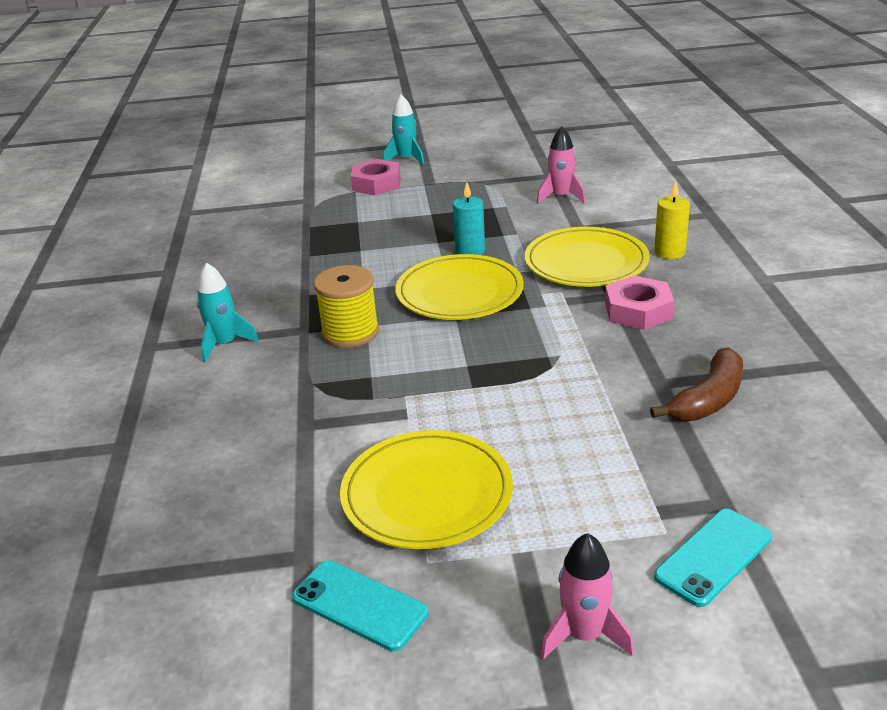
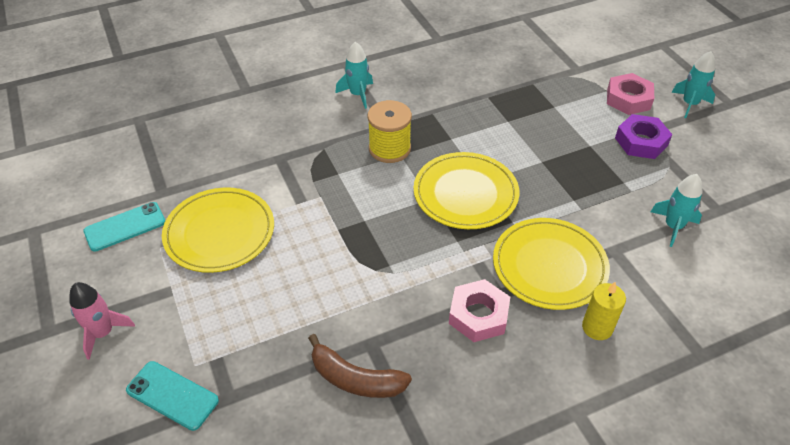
camera: 70 degrees right, 15 degrees up
turquoise phone [292,560,428,651] -> turquoise phone turned 45 degrees clockwise [83,202,165,252]
turquoise candle [453,182,485,255] -> none
pink rocket [537,126,585,203] -> turquoise rocket [651,174,703,247]
none -> purple nut [615,114,672,159]

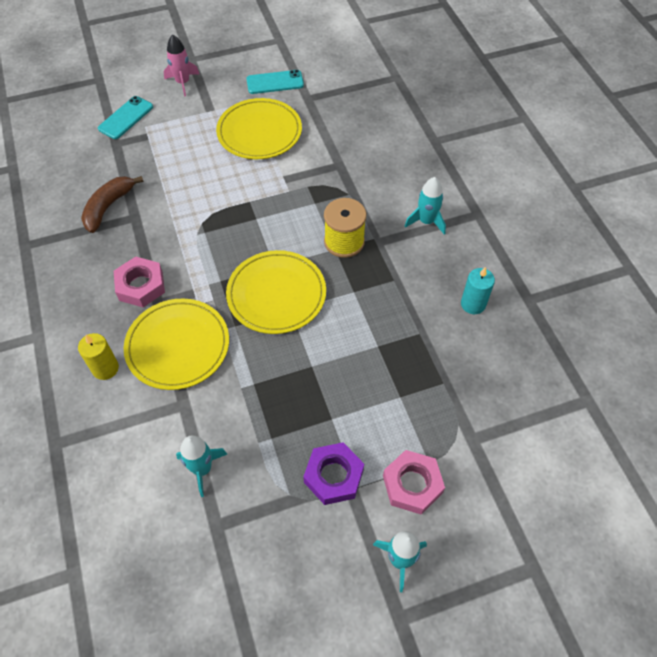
camera: 95 degrees right, 10 degrees up
turquoise phone [83,202,165,252] -> turquoise phone turned 75 degrees counterclockwise [246,70,304,94]
none -> turquoise candle [461,267,495,314]

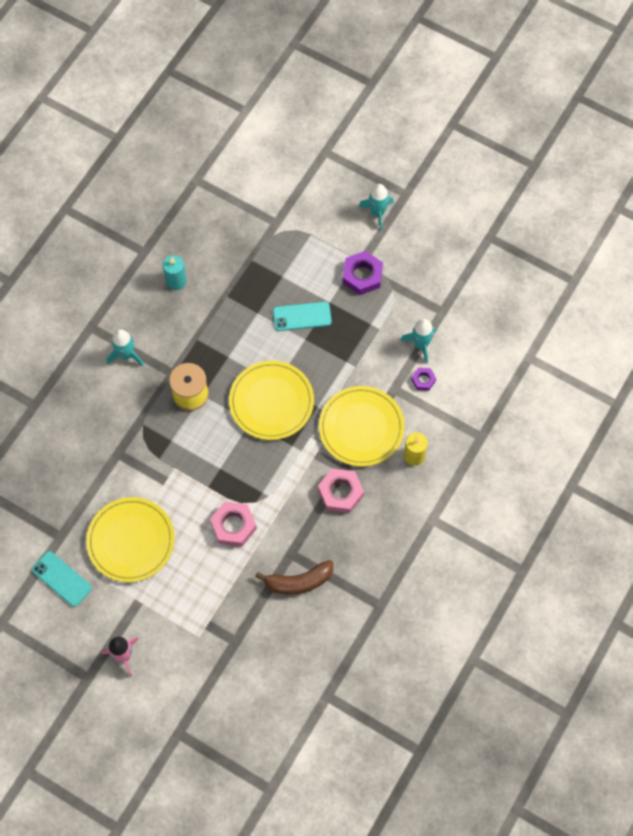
camera: 130 degrees left, 10 degrees up
turquoise phone [98,96,153,139] -> turquoise phone moved to [273,302,332,331]
pink nut [383,450,445,515] -> pink nut moved to [210,501,257,547]
none -> purple nut [411,367,436,391]

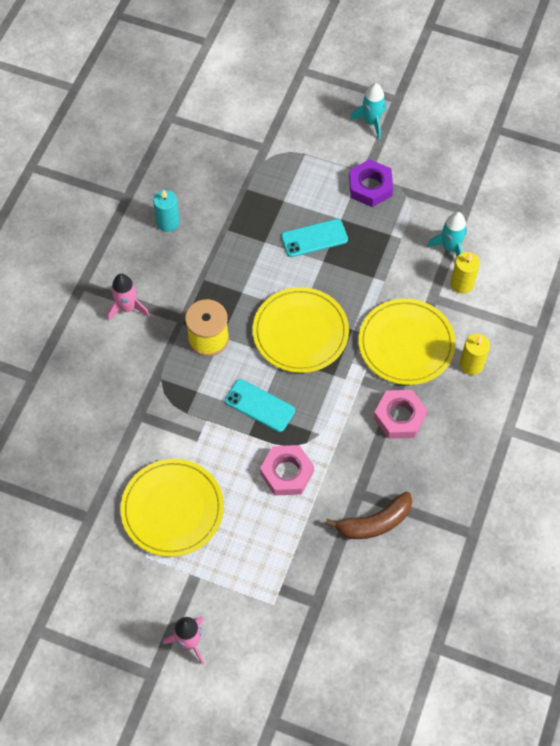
camera: 10 degrees left, 5 degrees down
turquoise phone [32,551,92,607] -> turquoise phone moved to [225,379,295,432]
turquoise rocket [107,329,144,366] -> pink rocket [107,274,150,321]
purple nut [411,367,436,391] -> yellow candle [451,252,480,294]

